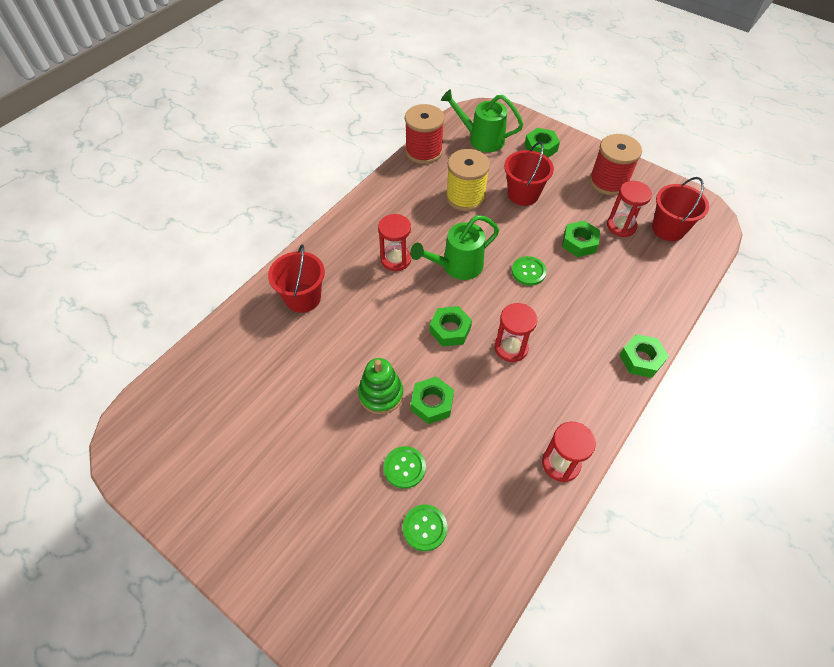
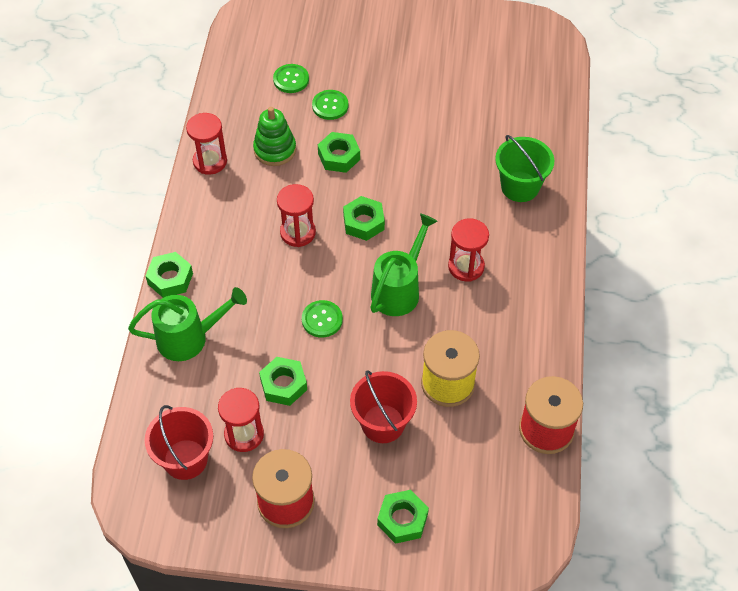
camera: 150 degrees right, 0 degrees up
red bucket [268,244,325,313] -> green bucket [495,135,554,202]
green stacking toy [358,358,403,414] -> green stacking toy moved to [253,107,296,166]
green watering can [441,89,523,152] -> green watering can moved to [128,287,247,361]

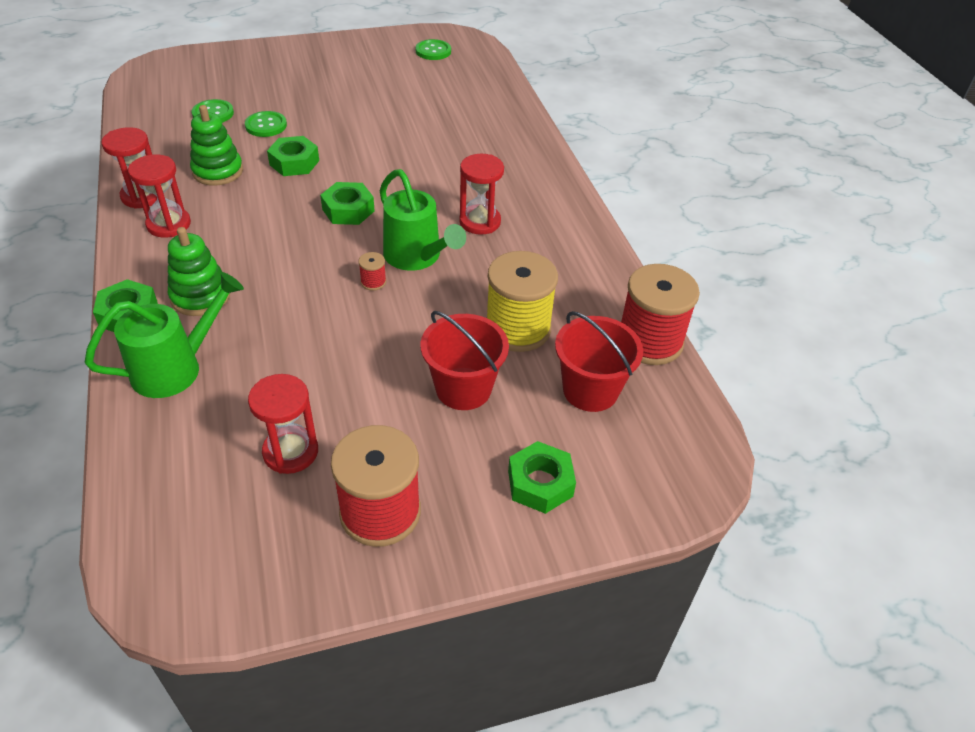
camera: 25 degrees left, 10 degrees down
red bucket [145,405,213,480] -> red bucket moved to [555,311,643,412]
green nut [259,357,307,406] -> none
red hourglass [277,184,316,247] -> red hourglass moved to [128,155,191,238]
green button [302,300,343,338] -> green button moved to [416,39,451,60]
green watering can [370,213,437,316] -> green watering can turned 135 degrees clockwise [380,169,466,271]
green bucket [495,135,554,202] -> none
none -> green stacking toy [168,227,230,316]
none -> red spool [358,252,386,291]

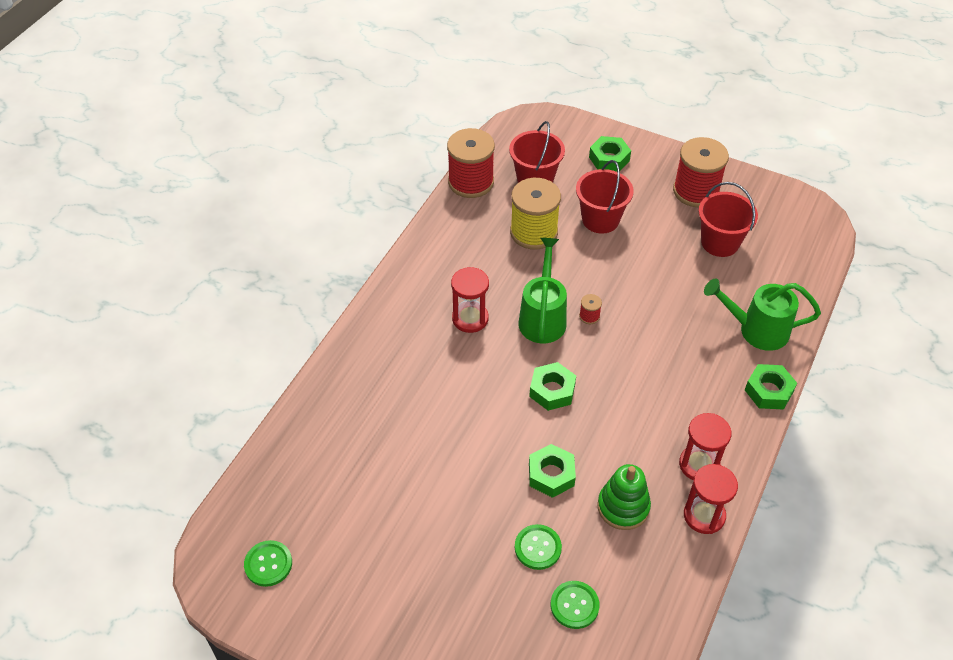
camera: 135 degrees left, 5 degrees up
green stacking toy [168,227,230,316] -> none
red hourglass [248,374,318,474] -> red bucket [699,182,758,257]

